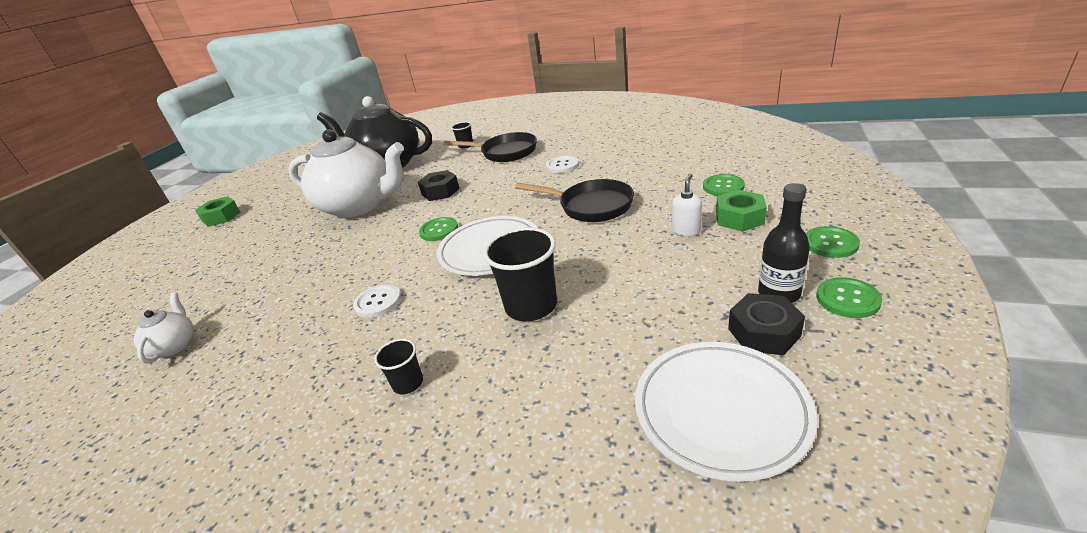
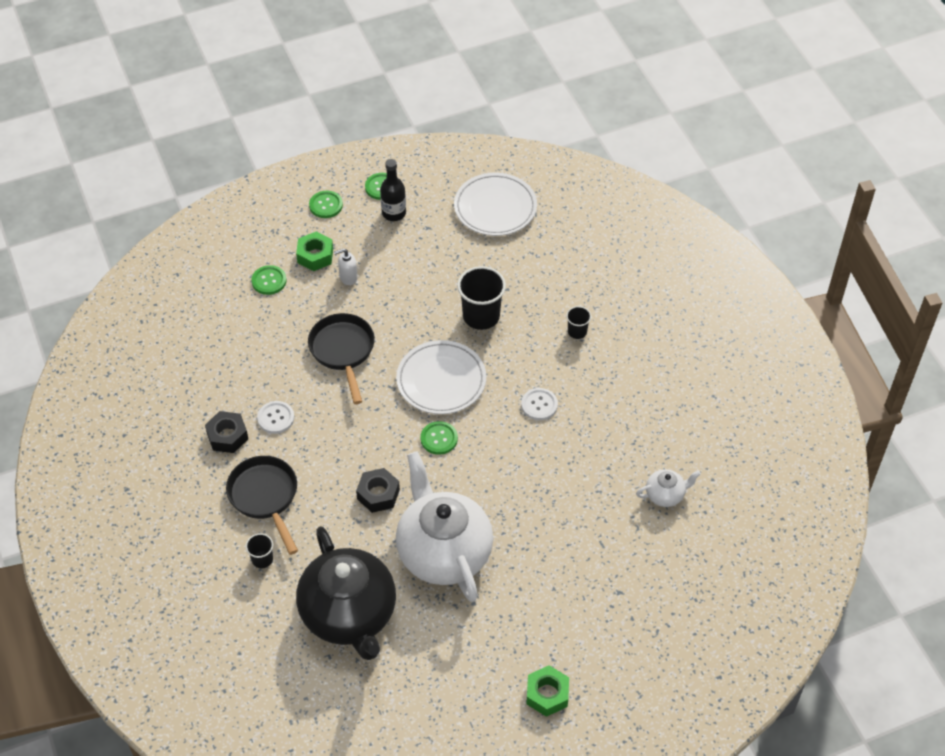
camera: 135 degrees left, 20 degrees up
white teapot [134,292,194,364] -> white teapot turned 150 degrees counterclockwise [636,469,701,507]
black nut [728,293,805,355] -> black nut moved to [205,411,248,453]

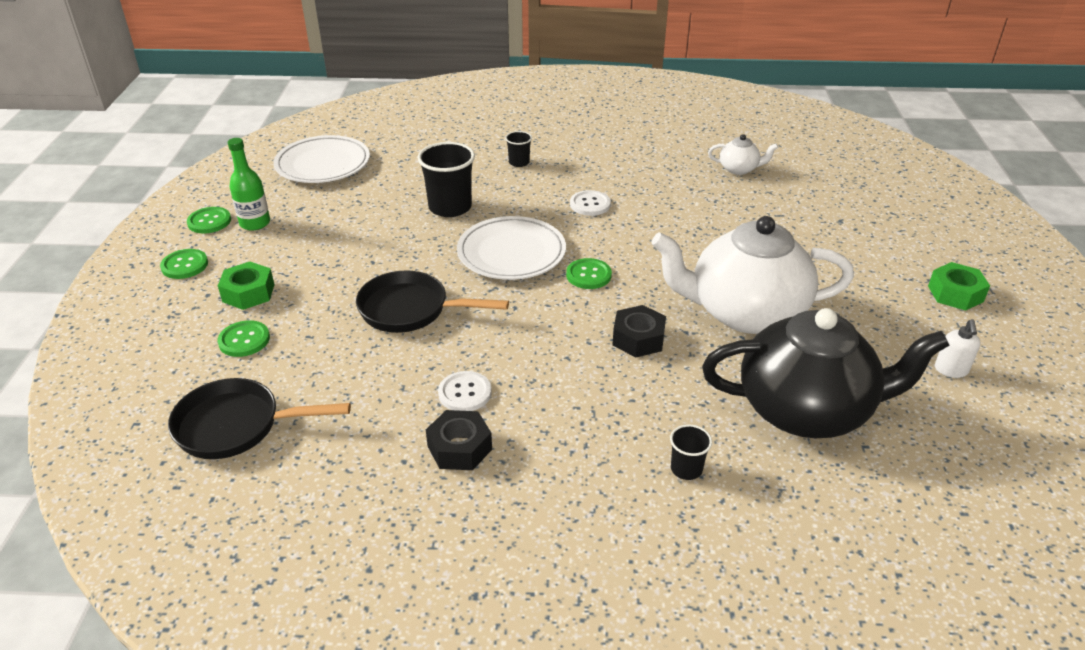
camera: 65 degrees left, 15 degrees down
black pan [226,456,298,555] -> black pan moved to [168,378,351,459]
white soap dispenser [334,249,358,285] -> white soap dispenser moved to [935,319,981,378]
black bottle [380,159,406,221] -> green bottle [228,138,270,230]
white teapot [636,469,701,507] -> white teapot turned 90 degrees clockwise [708,134,778,175]

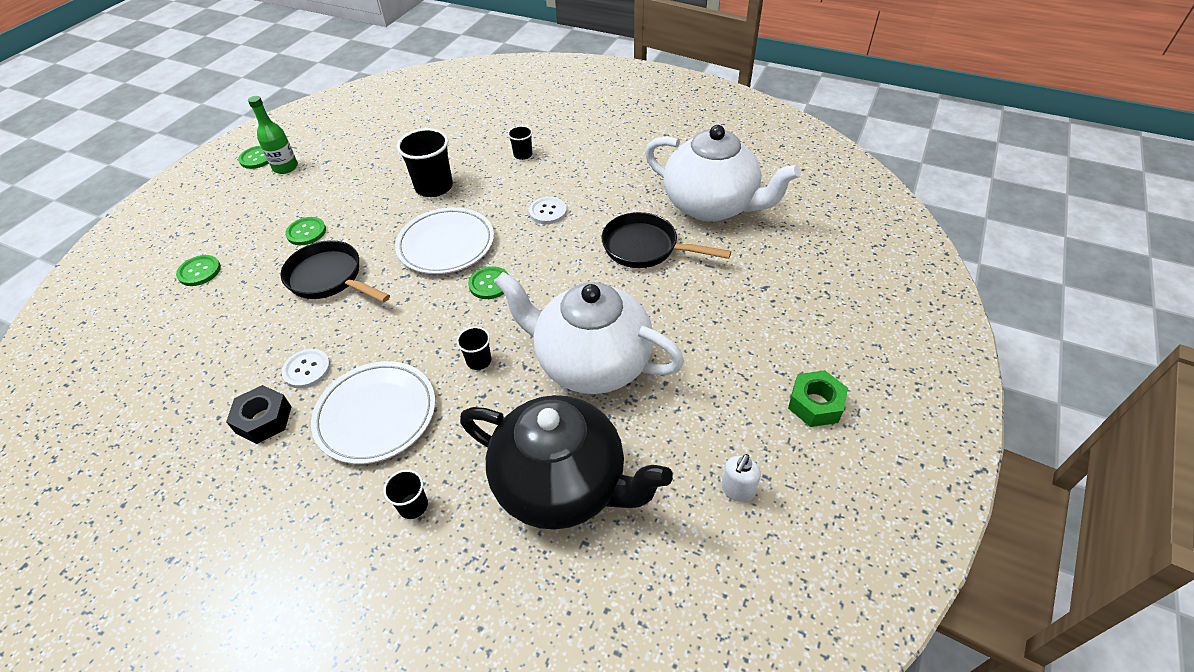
camera: 25 degrees right, 10 degrees up
green button [160,249,208,279] -> green button moved to [285,217,326,245]
black pan [168,378,351,459] -> black pan moved to [601,212,731,268]
green nut [218,262,275,310] -> none
white plate [274,135,370,183] -> white plate moved to [311,361,435,464]
black nut [612,305,666,358] -> black cup [457,327,491,370]
white teapot [708,134,778,175] -> white teapot [645,125,801,222], size x2.36

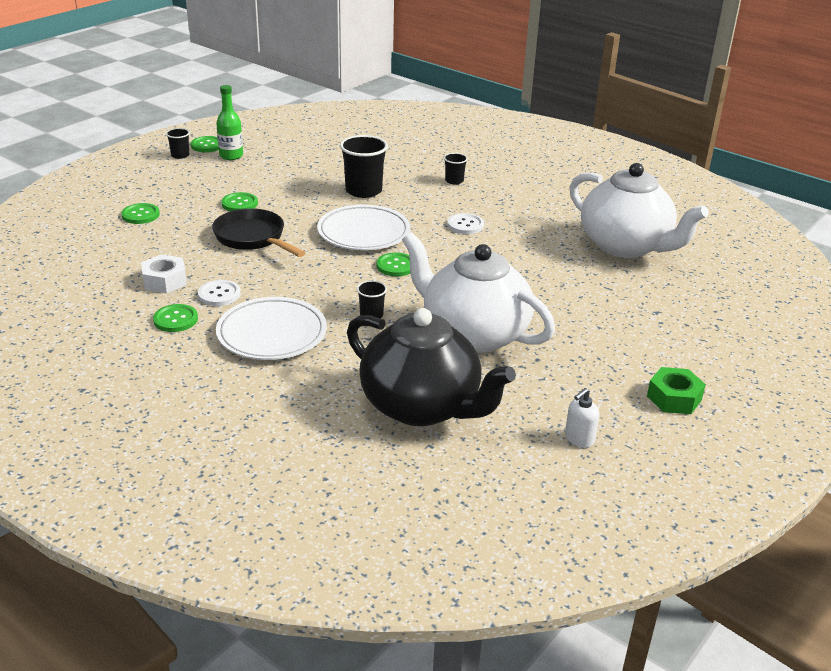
camera: 10 degrees right, 15 degrees down
black nut [226,385,291,444] -> green button [153,304,198,332]
black cup [383,470,428,519] -> black cup moved to [166,128,190,159]
black pan [601,212,731,268] -> none
none -> white nut [141,254,187,293]

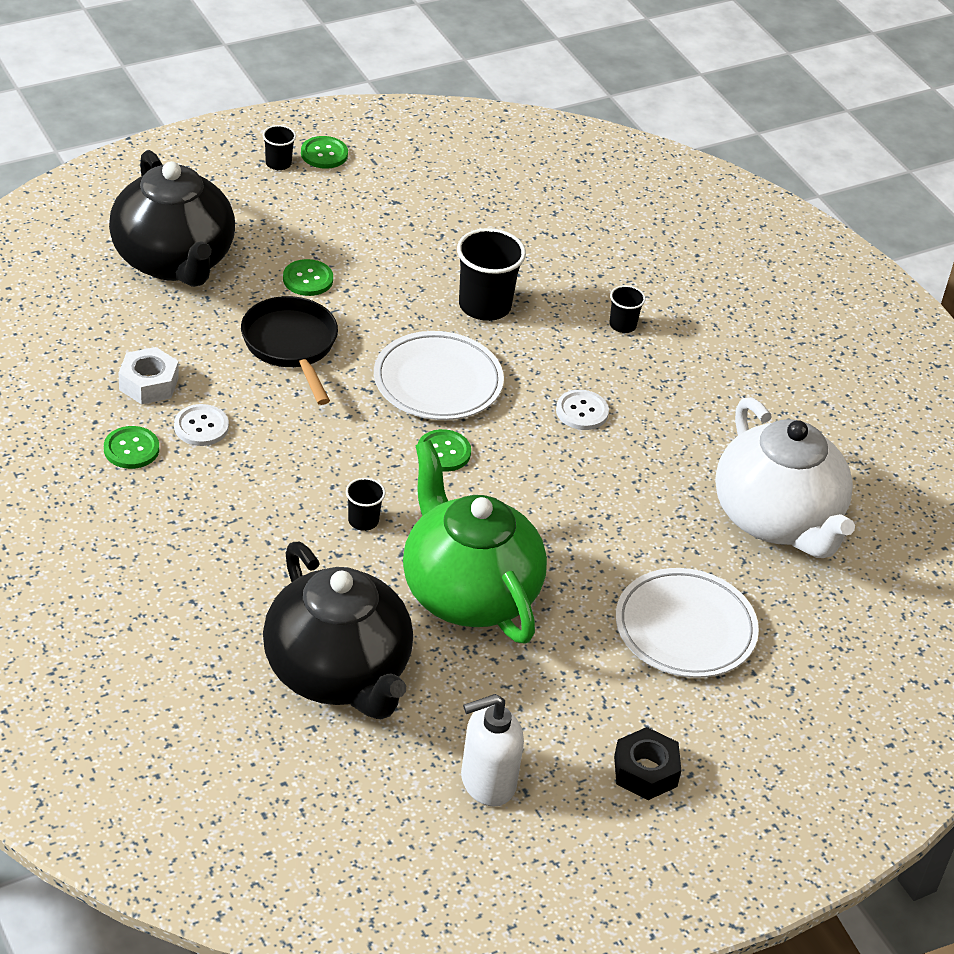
camera: 20 degrees right, 10 degrees up
green button [121,203,160,224] -> black teapot [109,150,235,287]
green bottle [216,85,243,160] -> none
white plate [216,297,327,360] -> white plate moved to [616,568,759,678]
white teapot [402,232,555,353] -> green teapot [403,440,547,643]
white soap dispenser [565,388,599,448] -> white soap dispenser [461,694,524,807], size x1.69
green nut [647,367,706,414] -> black nut [614,727,681,800]

